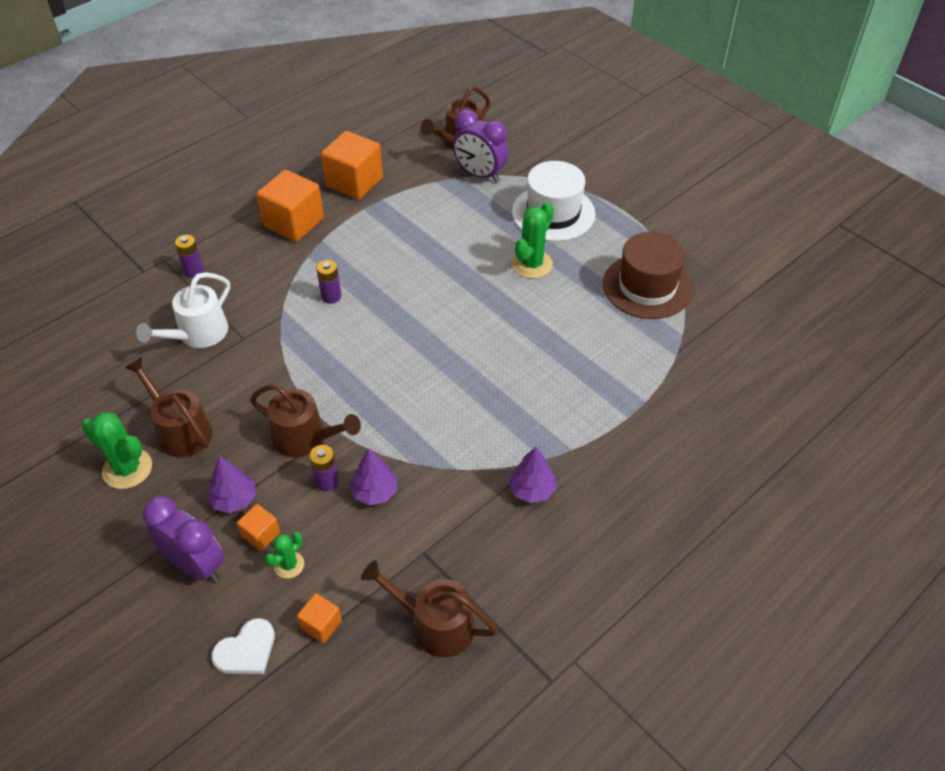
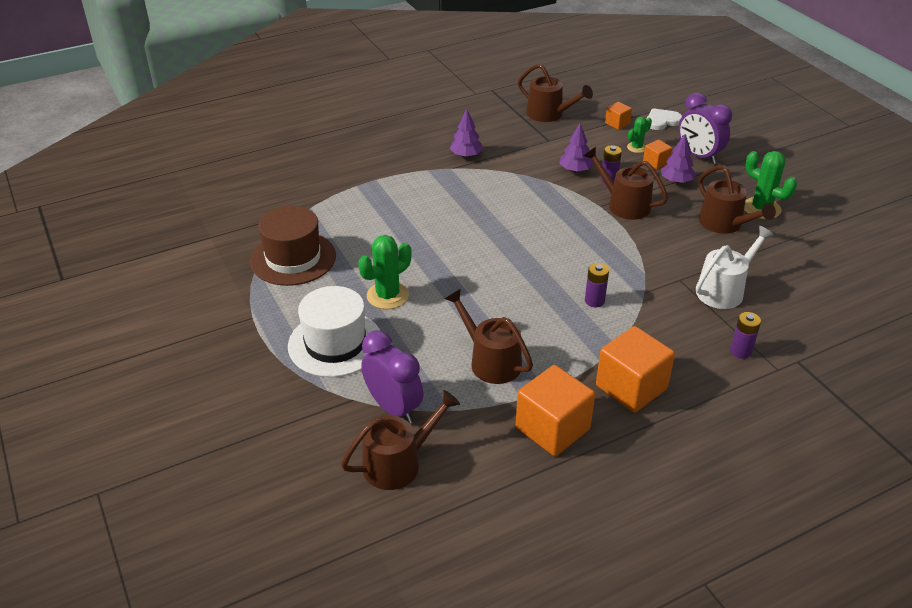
camera: 165 degrees left, 10 degrees down
none -> brown watering can [445,289,533,384]

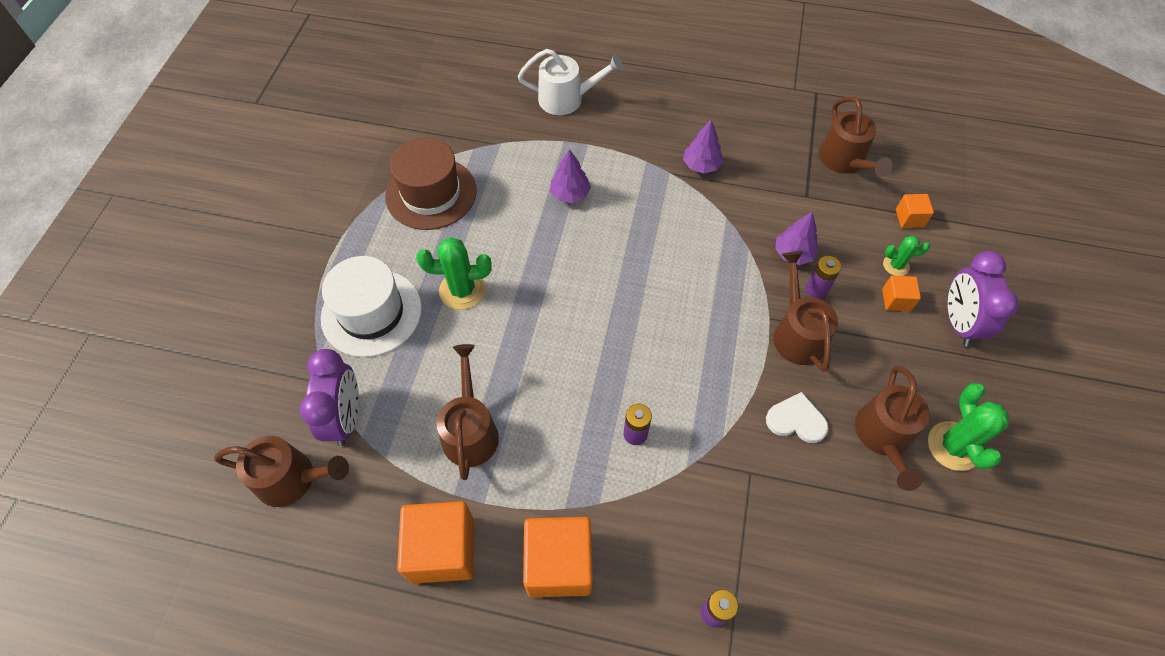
camera: 40 degrees right, 20 degrees up
white heart [647,108,682,130] -> white heart moved to [766,392,829,443]
purple tree [661,133,696,183] -> purple tree moved to [550,149,591,203]
white watering can [696,226,774,309] -> white watering can moved to [518,49,623,115]

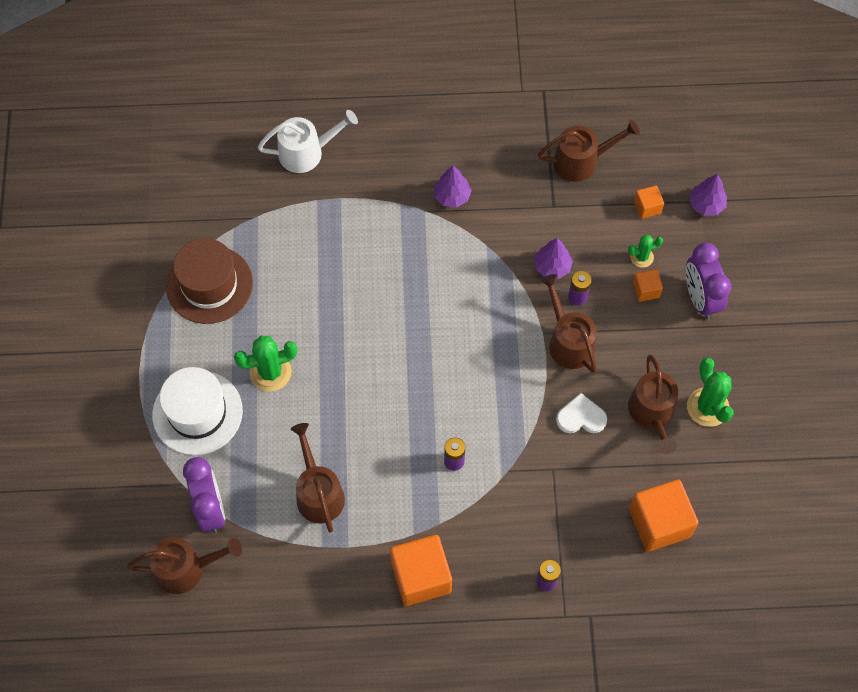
camera: 15 degrees left, 5 degrees up
orange cube [397,501,474,584] -> orange cube moved to [629,479,699,552]
purple tree [550,149,591,203] -> purple tree moved to [689,174,727,216]
brown watering can [819,96,893,177] -> brown watering can turned 75 degrees counterclockwise [538,120,640,182]

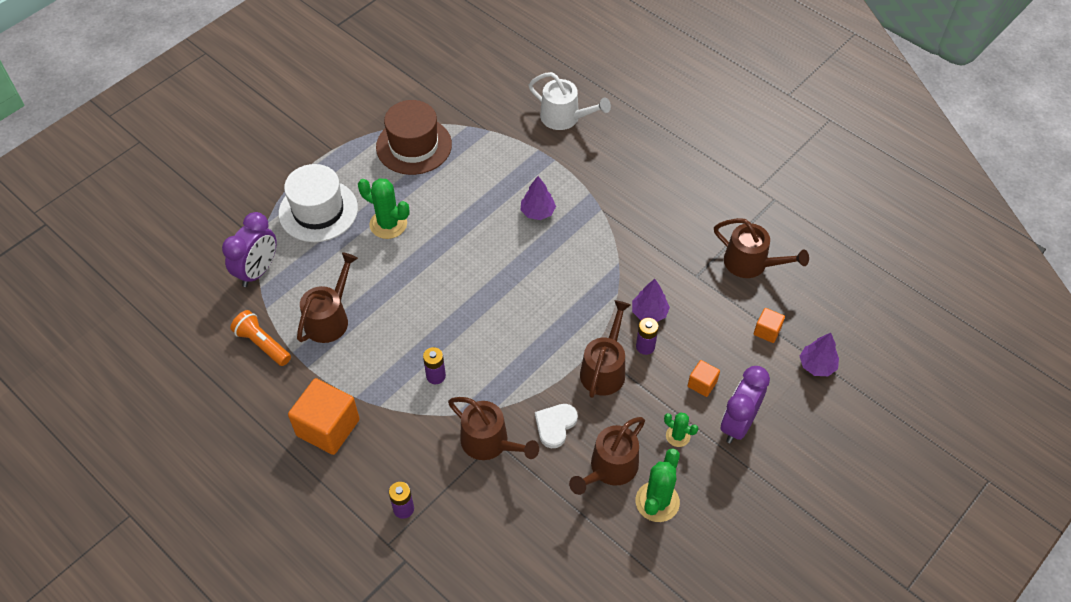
camera: 45 degrees right, 10 degrees down
brown watering can [127,537,242,594] -> brown watering can moved to [448,397,539,460]
purple tree [434,166,472,208] -> purple tree moved to [521,176,556,220]
white heart [556,393,607,433] -> white heart turned 105 degrees counterclockwise [535,404,578,448]
green cactus [628,235,663,268] -> green cactus moved to [664,412,698,447]
orange cube [629,479,699,552] -> none
none -> orange flashlight [230,310,291,366]

